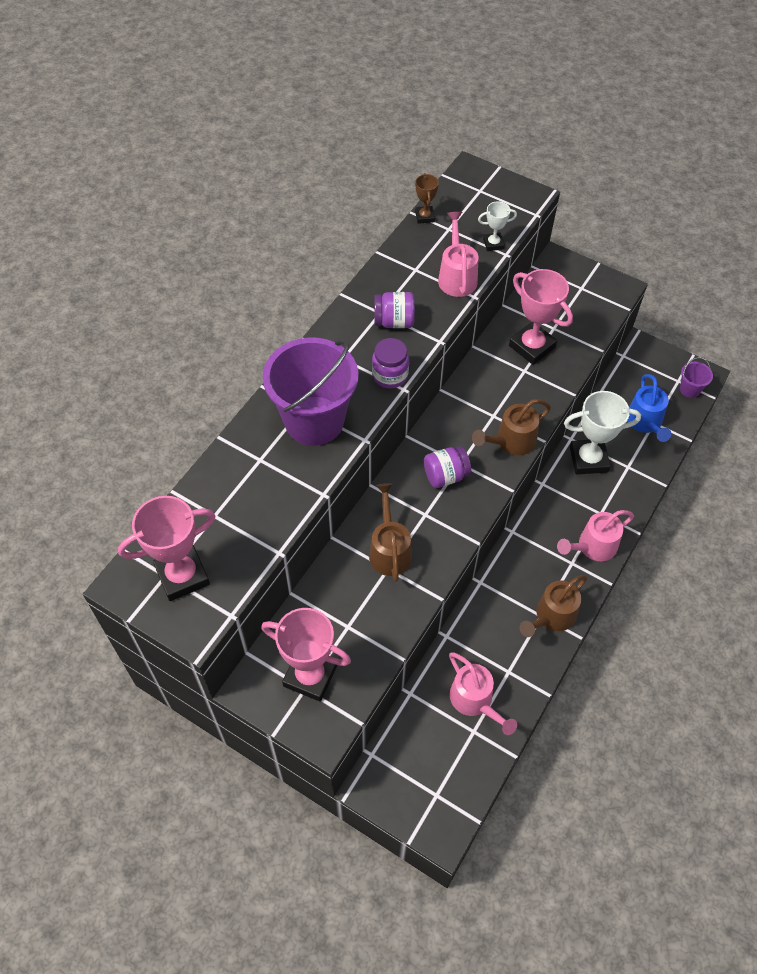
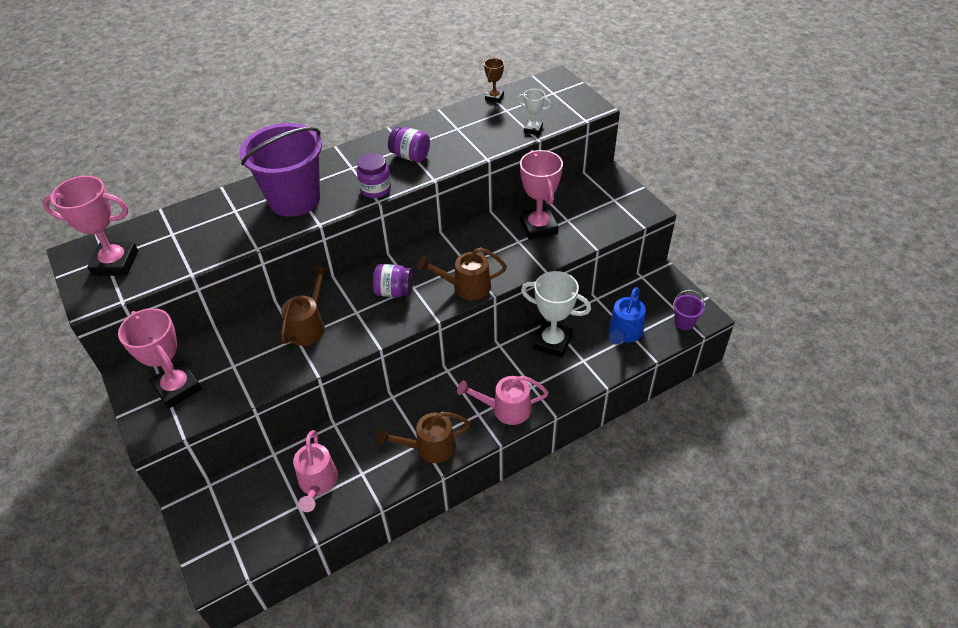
camera: 30 degrees right, 10 degrees down
pink watering can [438,212,478,297] -> none

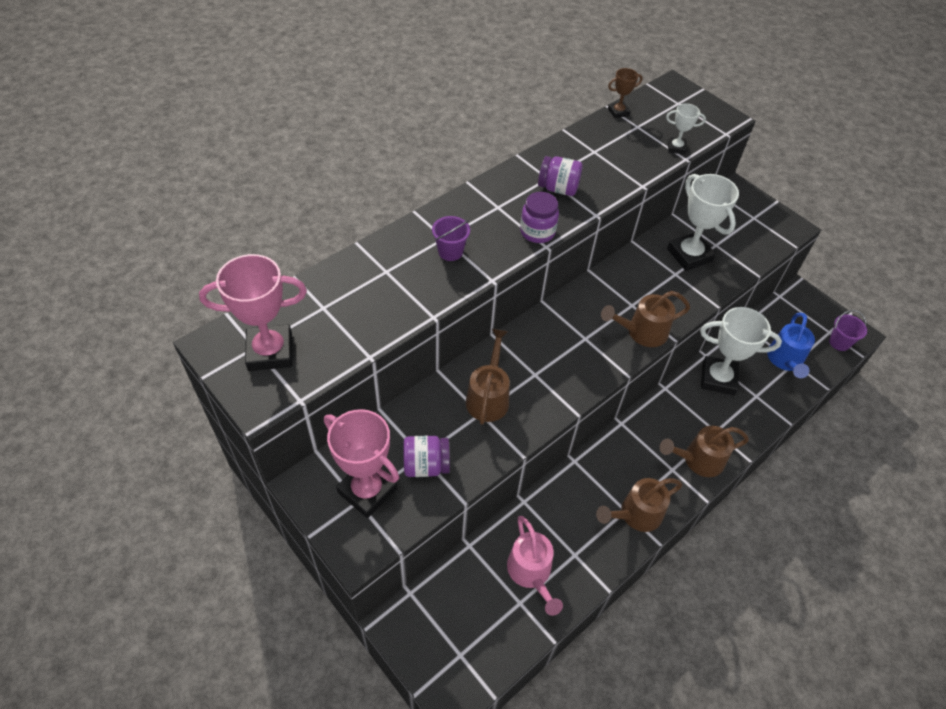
camera: 15 degrees left, 5 degrees up
purple bucket [239,123,322,217] -> purple bucket [432,216,470,261], size x0.42
purple jar [373,264,413,297] -> purple jar moved to [403,436,450,477]
pink watering can [457,376,548,425] -> brown watering can [660,426,749,477]
brown trophy [484,58,504,103] -> brown trophy turned 60 degrees clockwise [608,68,643,118]
pink trophy [520,150,563,240] -> white trophy [667,174,739,271]

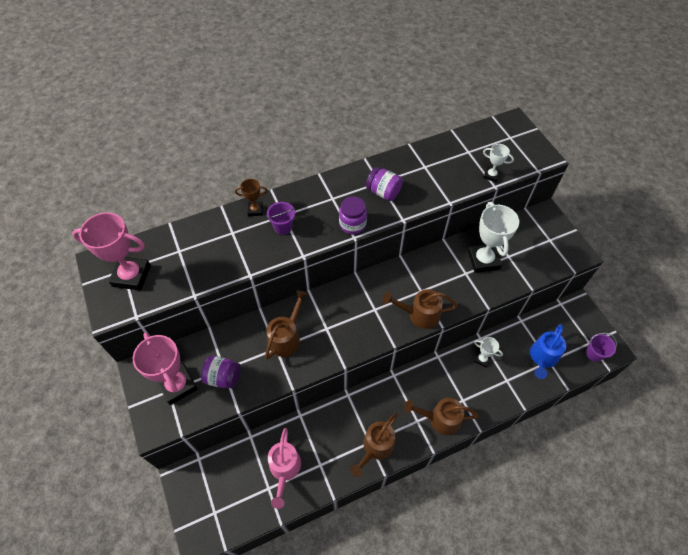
camera: 20 degrees right, 5 degrees up
brown watering can [596,478,682,532] -> brown watering can turned 45 degrees counterclockwise [350,413,398,477]
brown trophy [608,68,643,118] -> brown trophy moved to [235,179,268,216]
white trophy [700,307,782,395] -> white trophy [474,337,503,368], size x0.51

